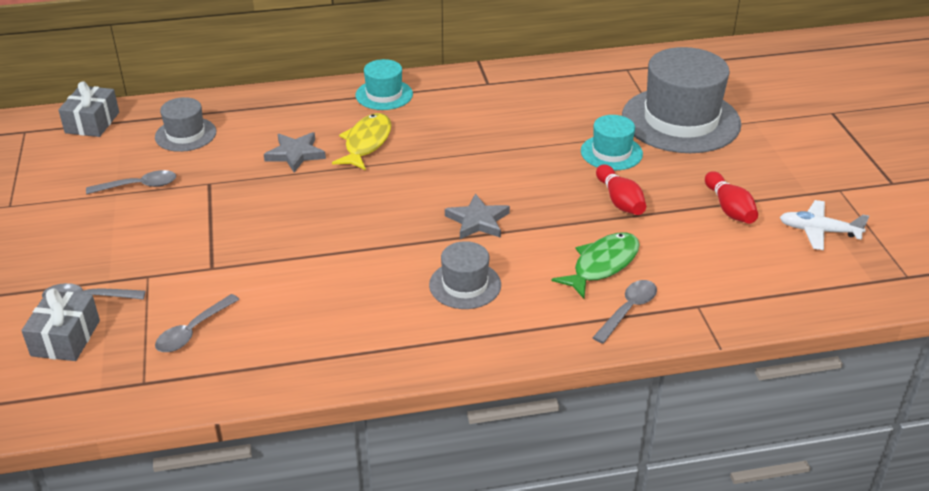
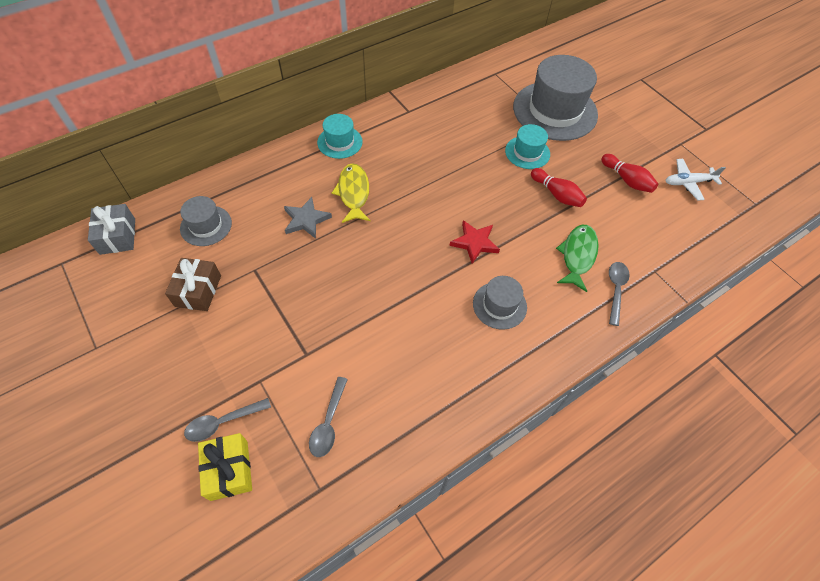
camera: 25 degrees left, 20 degrees up
grey gift [21,288,100,361] -> yellow gift [198,433,252,501]
grey spoon [86,170,176,194] -> brown gift [165,258,221,311]
grey star [445,193,510,239] -> red star [449,220,500,264]

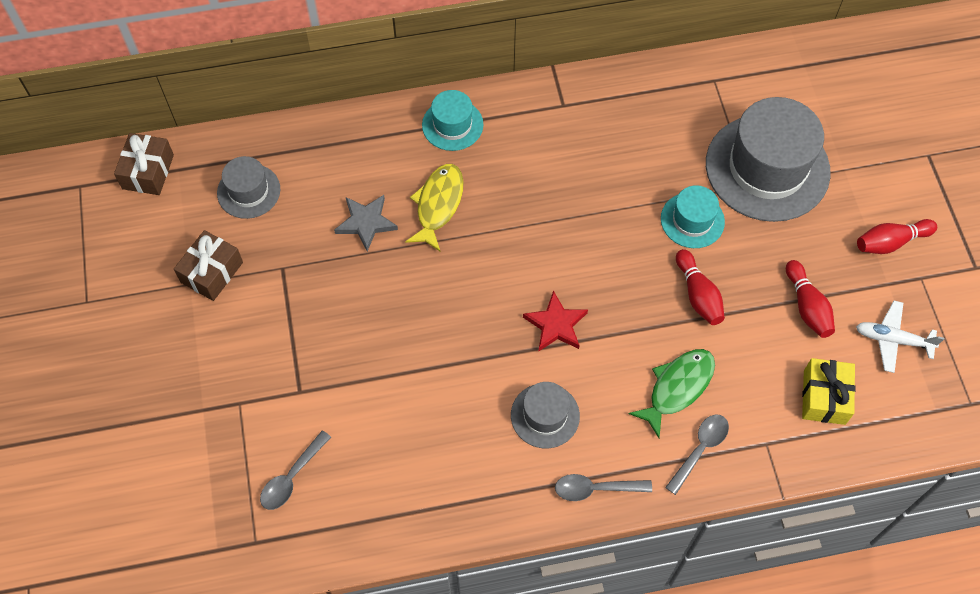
camera: 25 degrees right, 5 degrees up
grey gift [88,204,135,255] -> brown gift [114,133,174,195]
grey spoon [184,398,271,442] -> grey spoon moved to [555,474,652,501]
yellow gift [198,433,252,501] -> yellow gift moved to [802,358,856,425]
none -> red bowling pin [857,219,937,254]

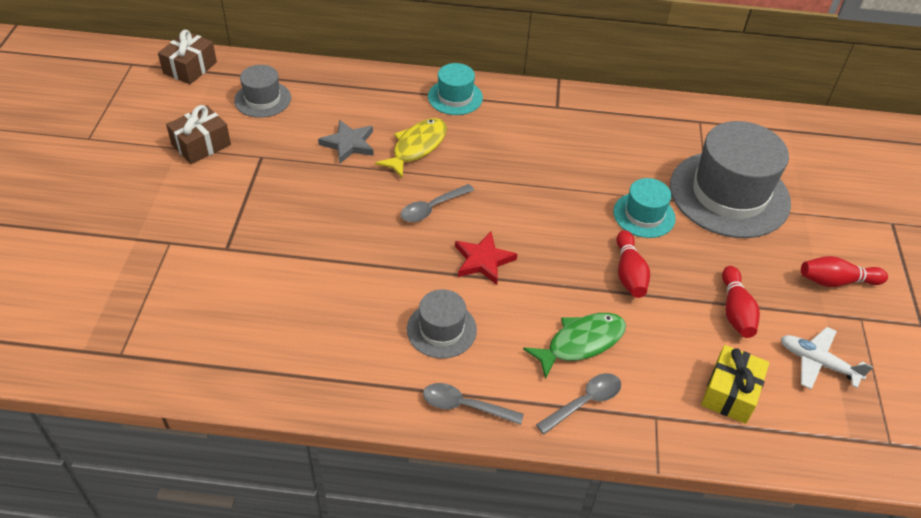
camera: 15 degrees right, 15 degrees down
grey spoon [260,431,331,510] -> grey spoon moved to [401,184,474,222]

